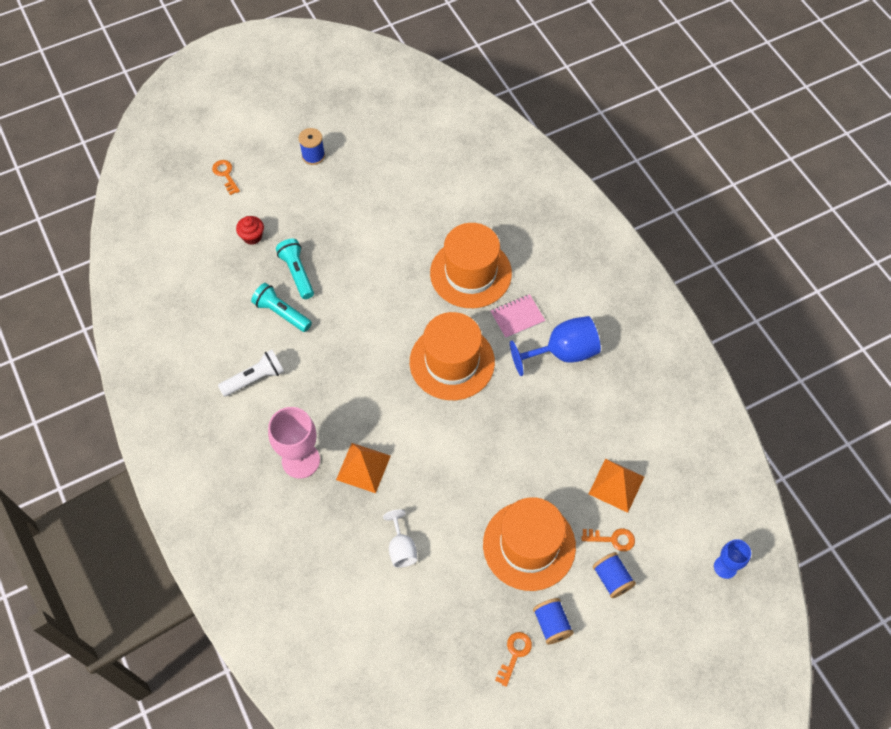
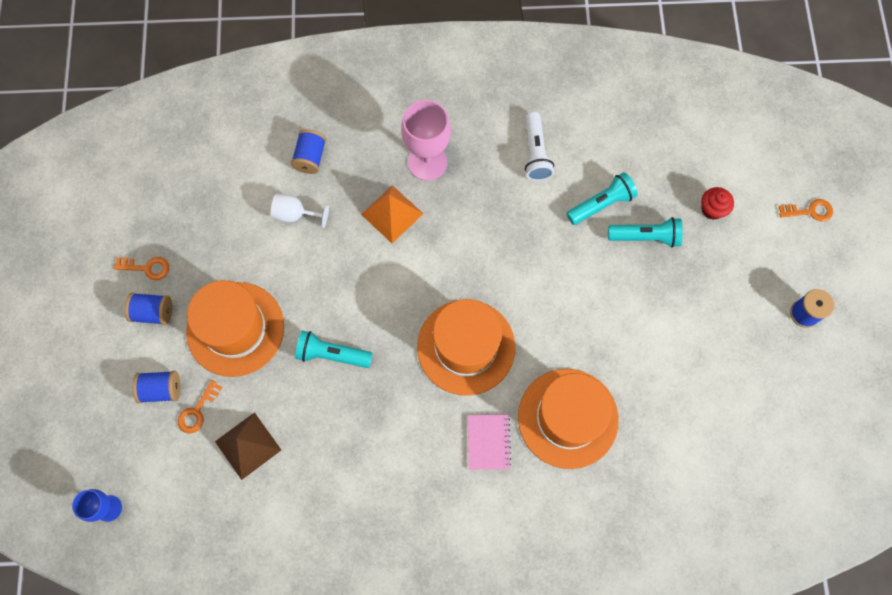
camera: 115 degrees right, 10 degrees up
orange key [495,632,532,687] -> orange key turned 45 degrees counterclockwise [114,257,169,280]
blue goblet [510,316,601,376] -> none
orange pyramid [589,459,644,513] -> brown pyramid [215,412,281,480]
none -> blue spool [291,129,326,174]
none -> turquoise flashlight [295,331,373,368]

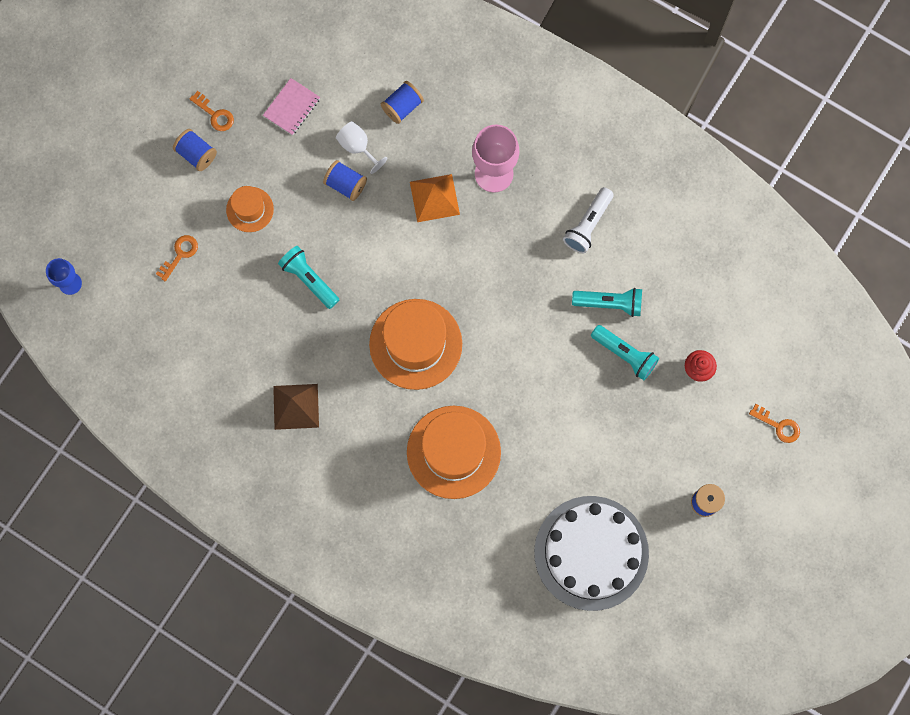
camera: 35 degrees right, 5 degrees up
blue spool [133,371,180,403] -> blue spool moved to [323,160,367,201]
orange key [178,380,222,433] -> orange key turned 150 degrees clockwise [156,235,198,281]
orange hat [186,280,284,377] -> orange hat [226,186,274,232], size x0.52
brown pyramid [215,412,281,480] -> brown pyramid moved to [273,384,319,430]
pink notebook [468,415,512,470] -> pink notebook moved to [263,78,320,135]
none -> white cake [534,496,649,611]

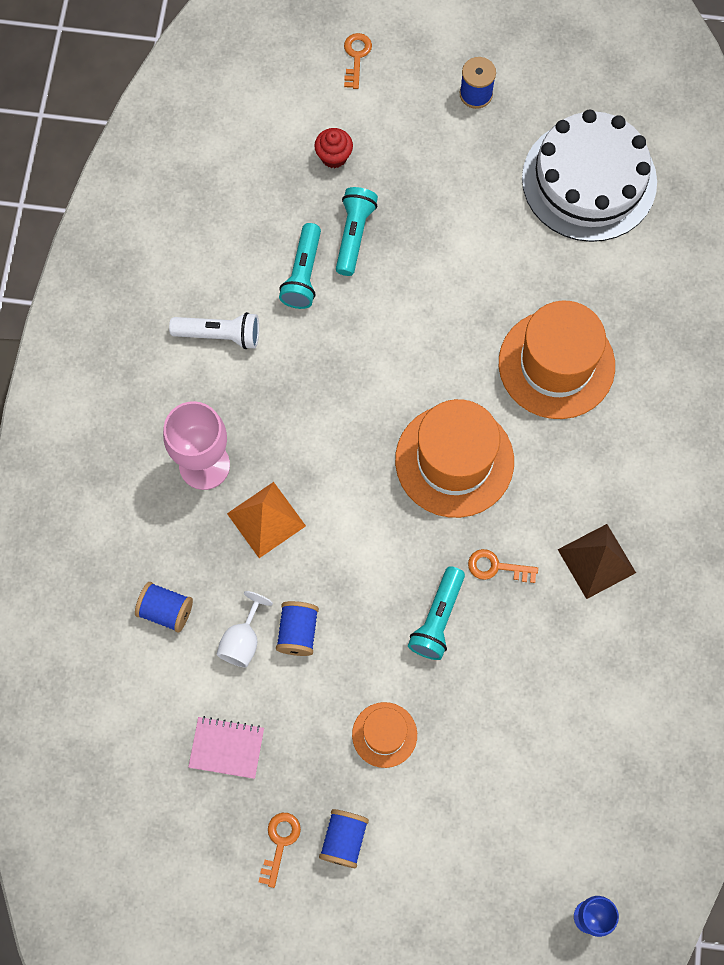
camera: 115 degrees left, 5 degrees down
orange key [156,235,198,281] -> orange key moved to [468,549,538,583]
turquoise flashlight [572,288,642,317] -> turquoise flashlight turned 150 degrees counterclockwise [279,223,321,309]

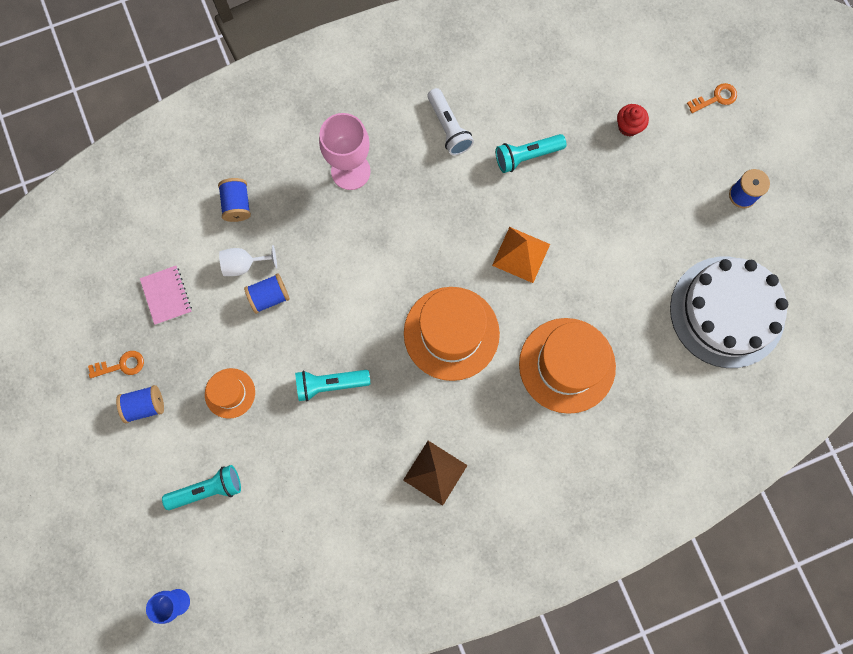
camera: 60 degrees right, 5 degrees up
orange pyramid [227,482,306,558] -> orange pyramid moved to [492,227,550,283]
turquoise flashlight [336,187,378,276] -> turquoise flashlight moved to [162,465,241,510]
orange key [468,549,538,583] -> none

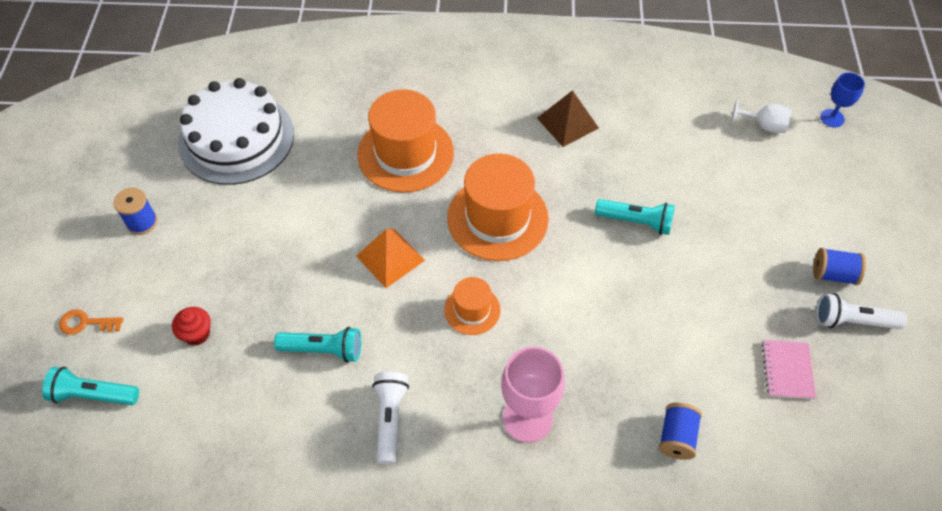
camera: 155 degrees left, 20 degrees down
orange key [88,351,144,378] -> white flashlight [816,293,907,329]
turquoise flashlight [162,465,241,510] -> turquoise flashlight moved to [42,367,139,405]
orange hat [205,368,255,419] -> orange hat moved to [444,277,501,335]
white goblet [219,245,277,276] -> white goblet moved to [731,99,792,133]
blue spool [244,273,290,314] -> none

